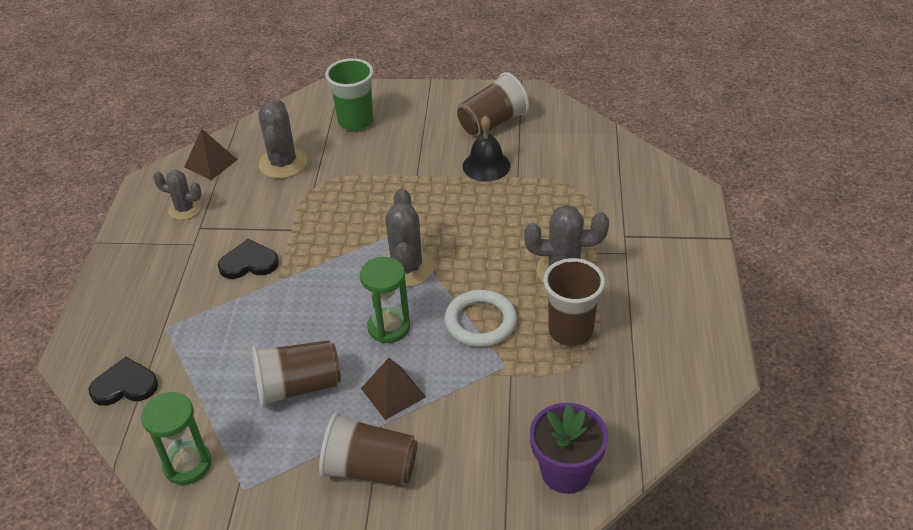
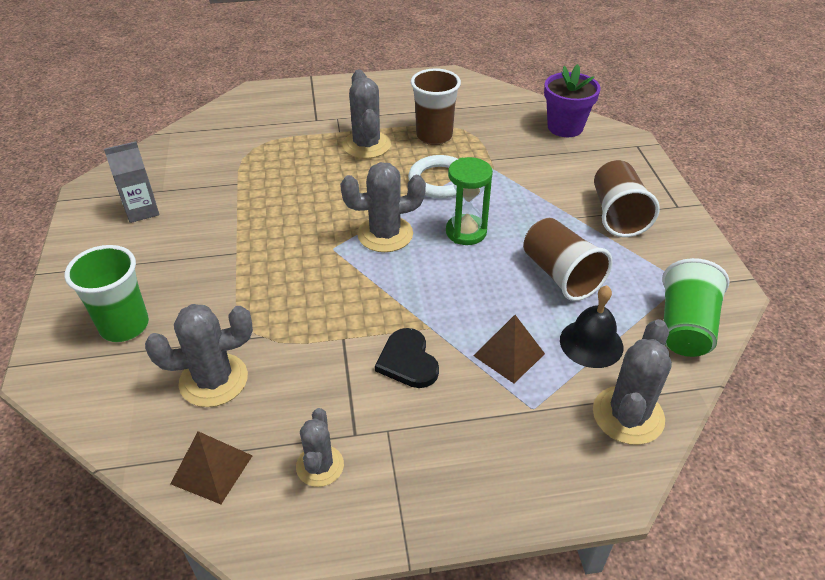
camera: 105 degrees left, 0 degrees up
black heart [89,357,158,406] -> grey cactus [593,319,672,445]
green hourglass [141,392,212,485] -> green cup [662,258,729,357]
brown pyramid [361,358,426,420] -> brown pyramid moved to [473,315,545,383]
brown cup [457,72,529,137] -> grey carton [104,141,160,223]
black bell [463,115,510,182] -> black bell moved to [560,285,623,368]

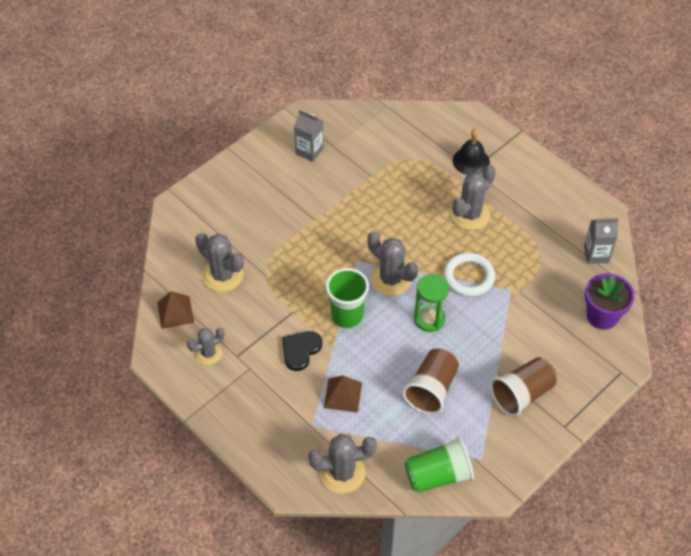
camera: 55 degrees right, 10 degrees up
green cup [65,245,149,342] -> green cup moved to [326,268,369,328]
brown cup [411,68,461,145] -> none
black bell [560,285,623,368] -> black bell moved to [453,129,490,175]
none -> grey carton [584,218,619,264]

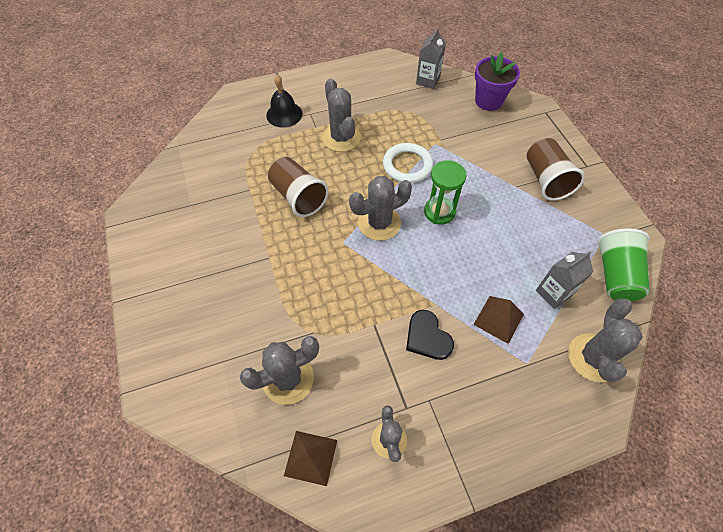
camera: 65 degrees left, 5 degrees up
grey carton [294,110,324,162] -> grey carton moved to [536,251,594,309]
green cup [326,268,369,328] -> none
brown cup [402,348,459,414] -> brown cup moved to [268,157,329,217]

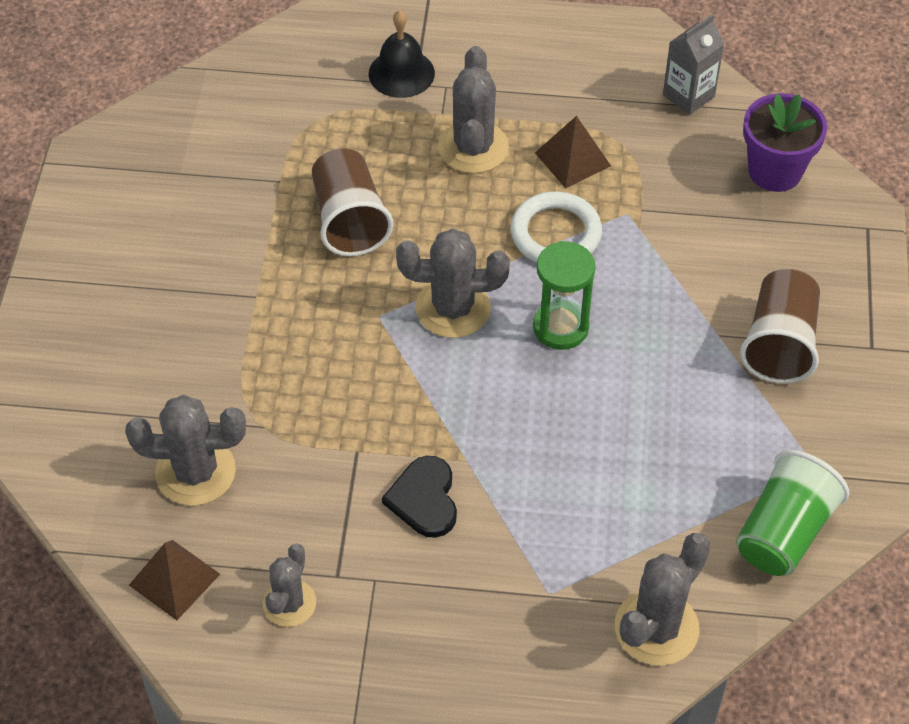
camera: 25 degrees right, 5 degrees down
brown pyramid [473,296,524,344] -> brown pyramid moved to [535,116,611,189]
grey carton [536,251,594,309] -> none

